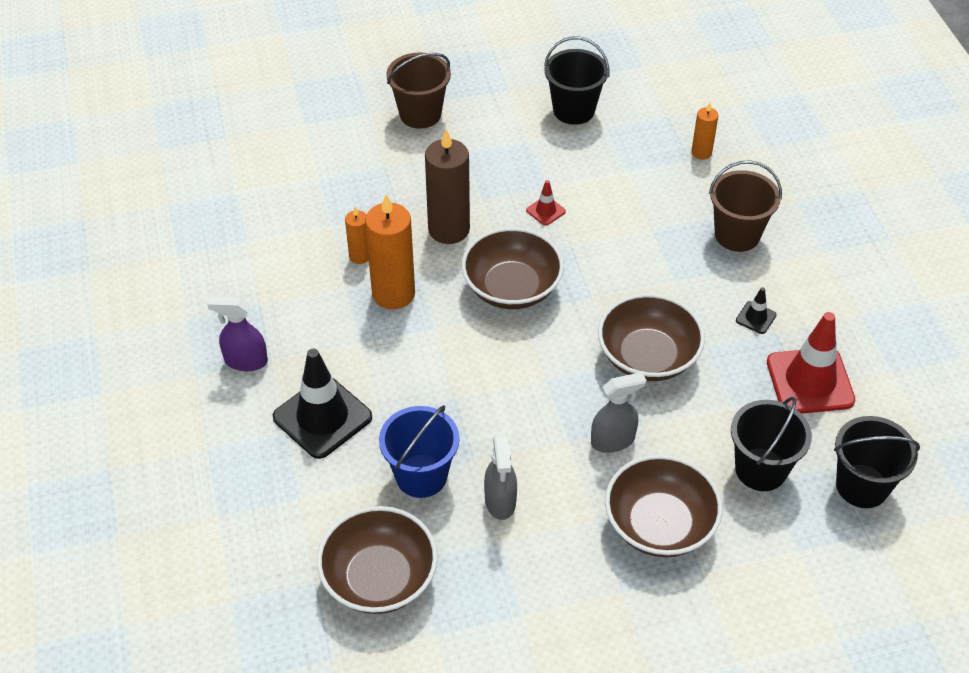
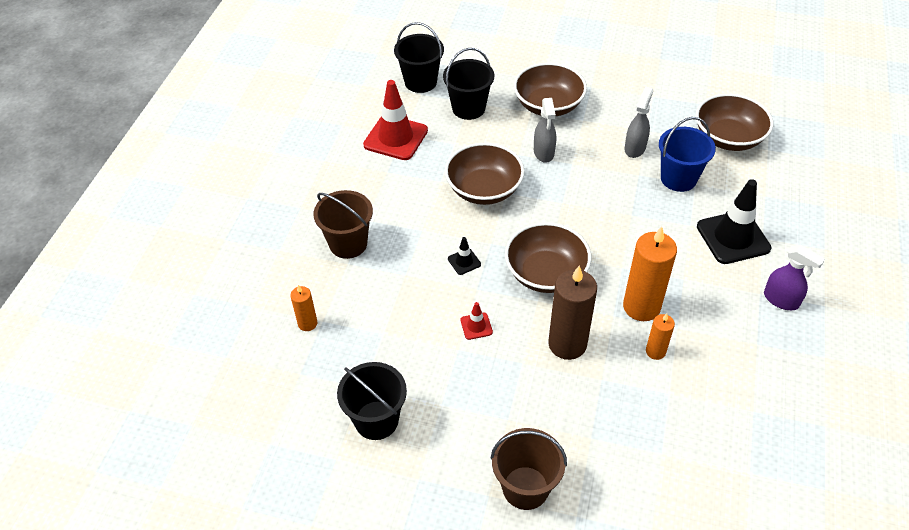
camera: 150 degrees left, 0 degrees up
grey spray bottle [591,372,646,453] -> grey spray bottle turned 105 degrees counterclockwise [534,98,556,163]
black traffic cone [736,287,777,334] -> black traffic cone moved to [448,237,481,275]

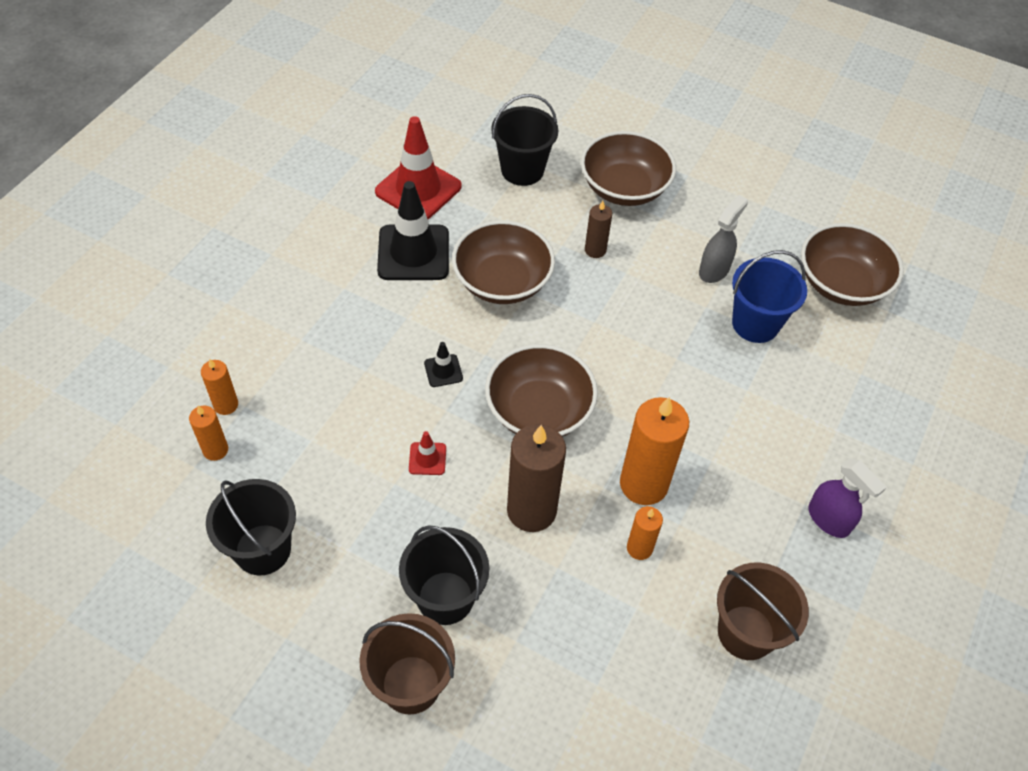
camera: 10 degrees right, 5 degrees up
brown bucket [313,190,373,259] -> brown bucket moved to [717,563,809,660]
black bucket [394,22,444,93] -> black bucket moved to [399,525,489,625]
grey spray bottle [534,98,556,163] -> brown candle [585,201,612,258]
black traffic cone [697,179,771,264] -> black traffic cone moved to [377,181,449,280]
none -> orange candle [189,405,228,461]

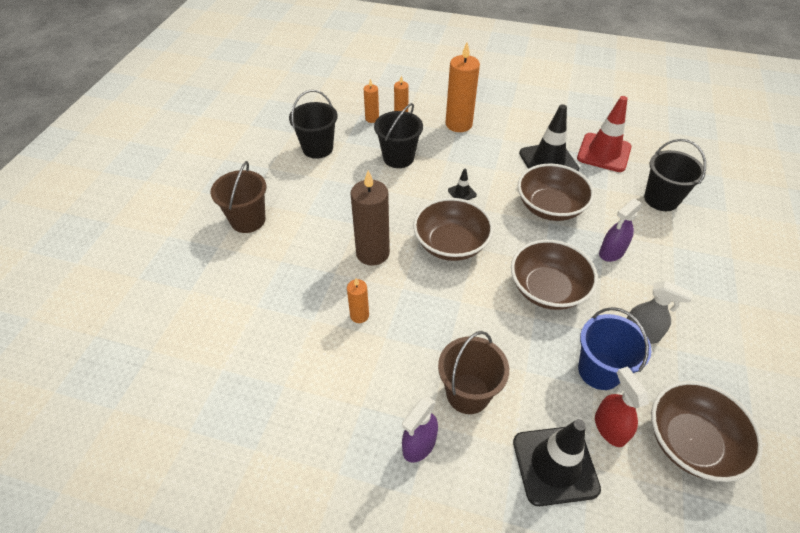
camera: 80 degrees right, 5 degrees down
black bucket [399,525,489,625] -> black bucket moved to [374,103,423,168]
red traffic cone [409,431,446,475] -> none
brown bowl [581,131,676,206] -> brown bowl moved to [511,239,598,310]
brown candle [585,201,612,258] -> purple spray bottle [599,198,643,262]
orange candle [620,397,689,505] -> orange candle moved to [445,43,480,132]
brown bucket [717,563,809,660] -> brown bucket moved to [438,331,509,414]
none -> black traffic cone [513,419,601,506]
none -> red spray bottle [595,366,649,447]

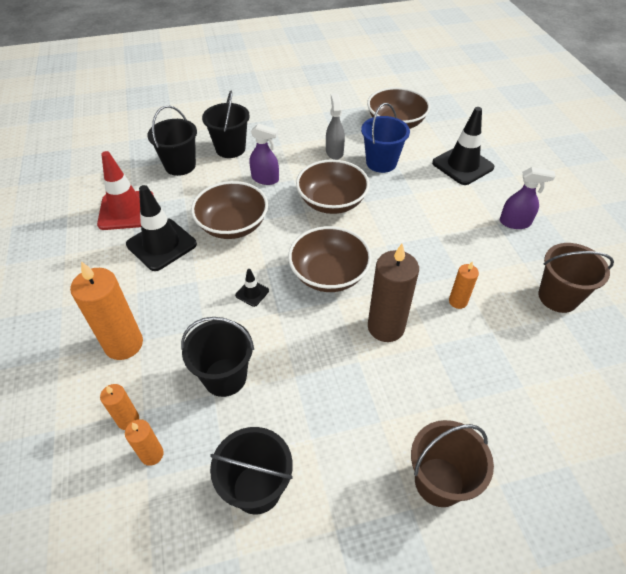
camera: 120 degrees left, 0 degrees up
brown bucket [438,331,509,414] -> brown bucket moved to [538,243,614,313]
red spray bottle [595,366,649,447] -> none
none -> black bucket [202,91,250,158]

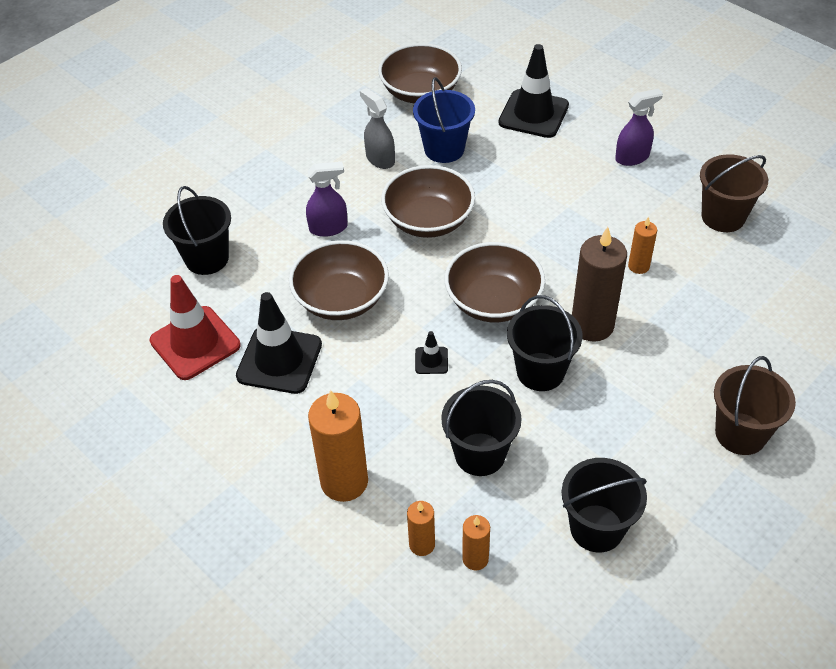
camera: 30 degrees left, 0 degrees up
black bucket [202,91,250,158] -> black bucket moved to [507,295,582,391]

